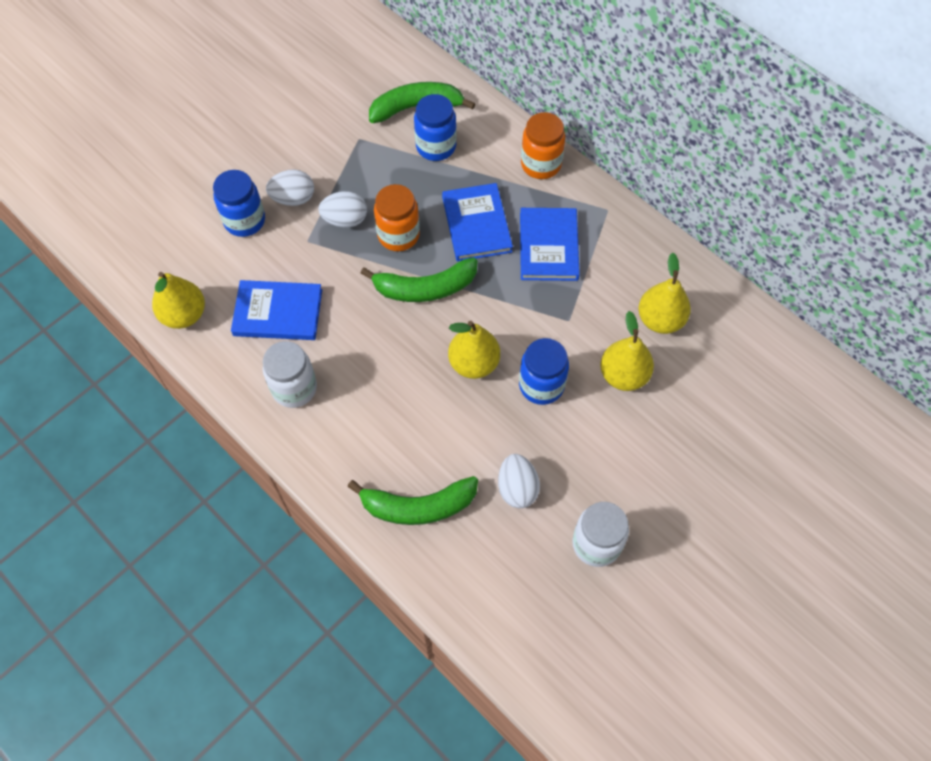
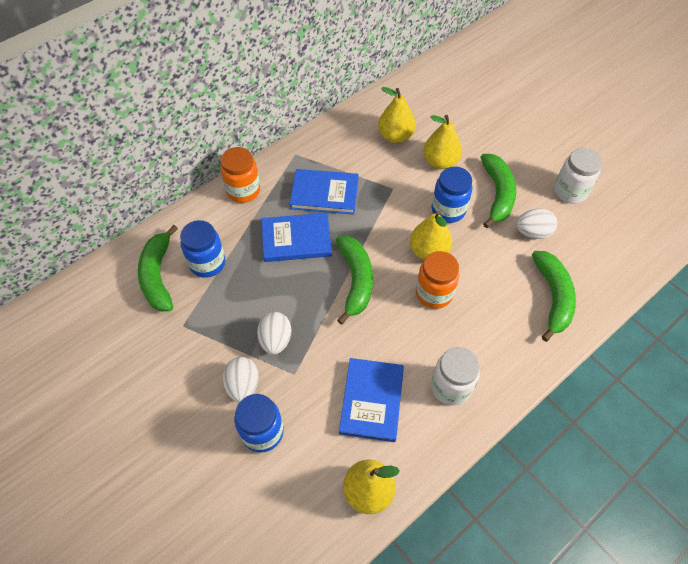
camera: 85 degrees left, 5 degrees down
orange jar [374,184,420,251] -> orange jar moved to [416,251,459,309]
none -> green banana [481,154,516,228]

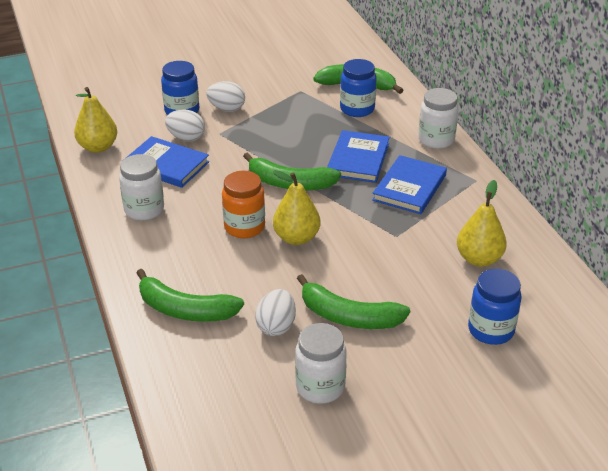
camera: 110 degrees right, 20 degrees down
orange jar [220,147,260,203] -> white jar [418,88,459,149]
white egg [257,312,291,355] -> white egg moved to [165,109,205,141]
yellow pear [423,115,462,169] -> none
blue jar [432,167,472,223] -> blue jar moved to [468,269,522,345]

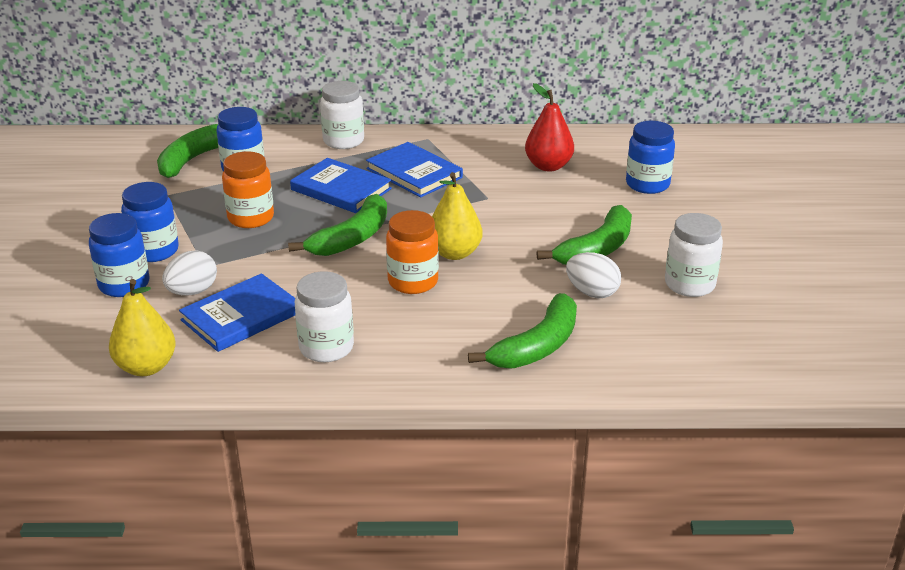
camera: 70 degrees left, 5 degrees down
white egg [206,81,245,112] -> blue jar [121,182,179,262]
yellow pear [457,180,507,267] -> red pear [525,83,574,171]
none -> orange jar [222,151,274,228]

